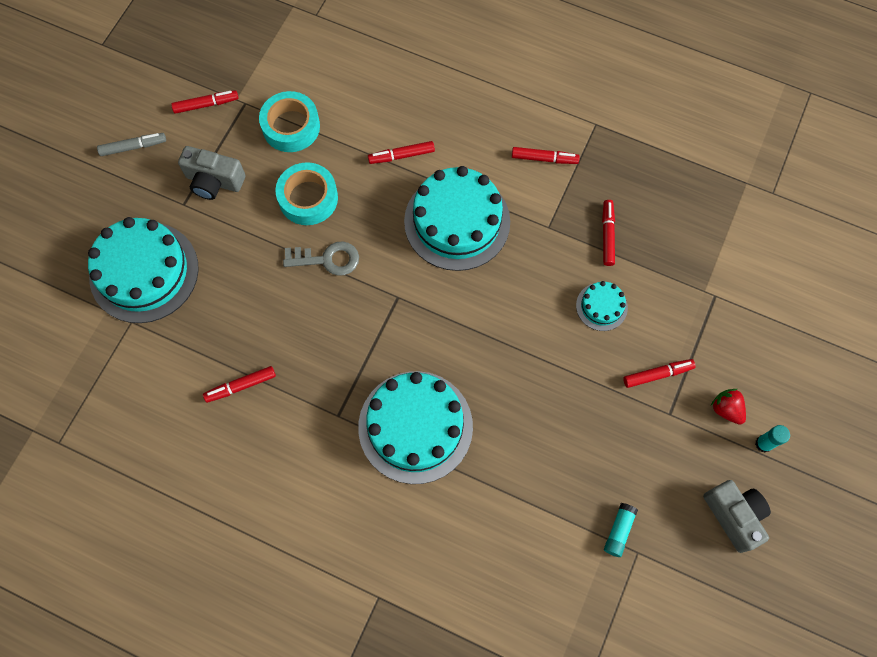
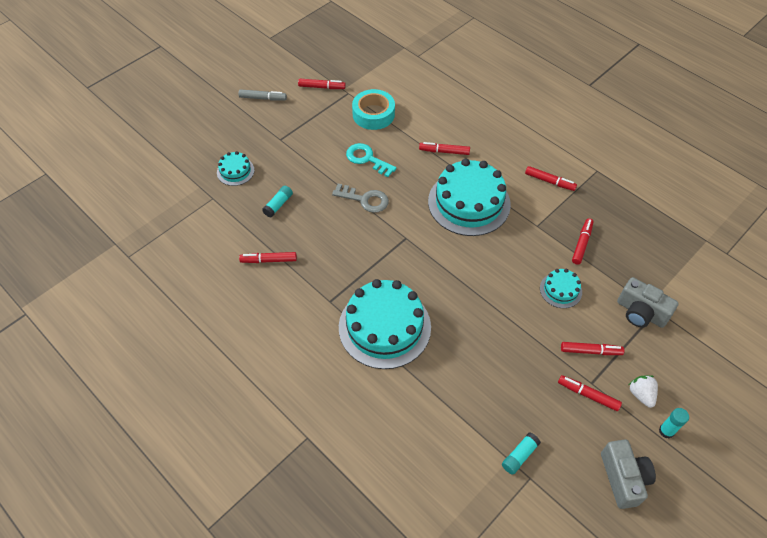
camera: 20 degrees right, 15 degrees down
turquoise cake [88,217,199,323] -> turquoise cake [217,151,255,186], size x0.47
grey camera [178,146,245,200] -> grey camera moved to [617,277,679,328]
turquoise tape [275,162,338,225] -> turquoise key [346,143,397,177]
red strawberry [711,389,746,425] -> white strawberry [629,375,658,408]
none -> turquoise glue stick [262,186,293,218]
none -> red marker [558,375,622,411]

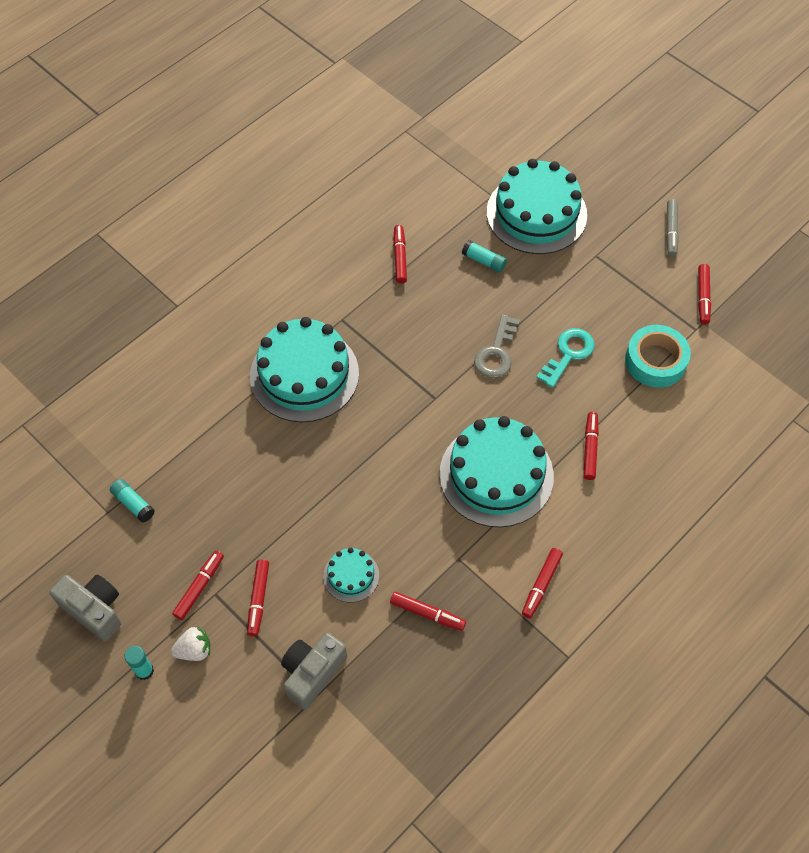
camera: 90 degrees right, 5 degrees up
turquoise cake [217,151,255,186] -> turquoise cake [487,159,587,254], size x2.13
grey camera [601,440,656,509] -> grey camera turned 135 degrees counterclockwise [50,575,121,641]

